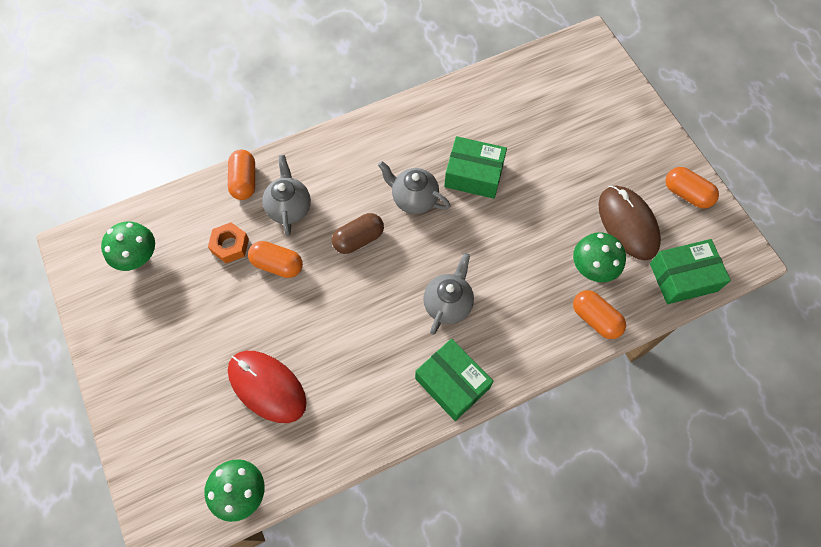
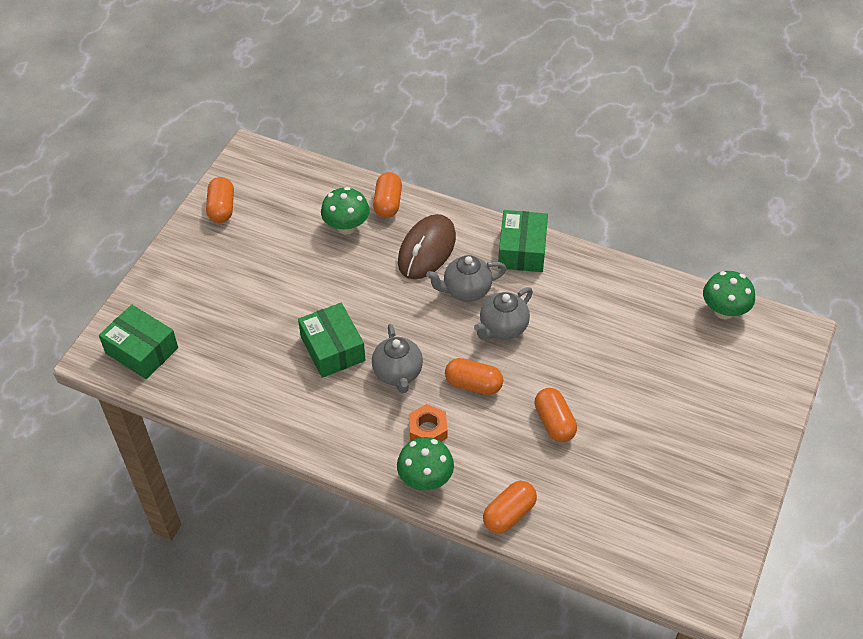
camera: 130 degrees left, 15 degrees down
green mushroom [101,221,155,271] -> green mushroom moved to [397,437,454,490]
orange nut [208,222,249,263] -> orange nut moved to [409,404,447,442]
red mouse [228,351,307,423] -> none
grey teapot [262,155,311,236] -> grey teapot moved to [474,287,533,340]
brown capsule [332,213,384,254] -> orange capsule [445,358,503,395]
brown mouse [598,186,661,260] -> brown mouse moved to [398,214,456,279]
green box [650,239,731,304] -> green box moved to [99,305,178,379]

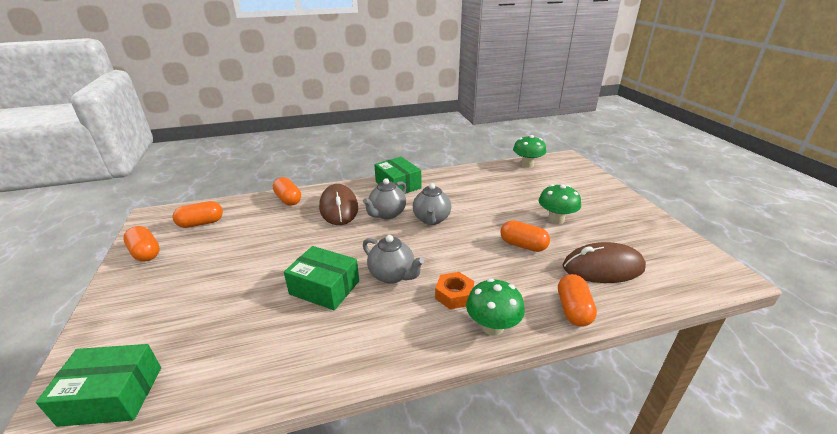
camera: 40 degrees left, 20 degrees down
green mushroom [321,187,370,235] -> green mushroom moved to [539,184,581,224]
orange capsule [445,358,503,395] -> orange capsule moved to [173,201,223,228]
none -> brown mouse [563,242,646,283]

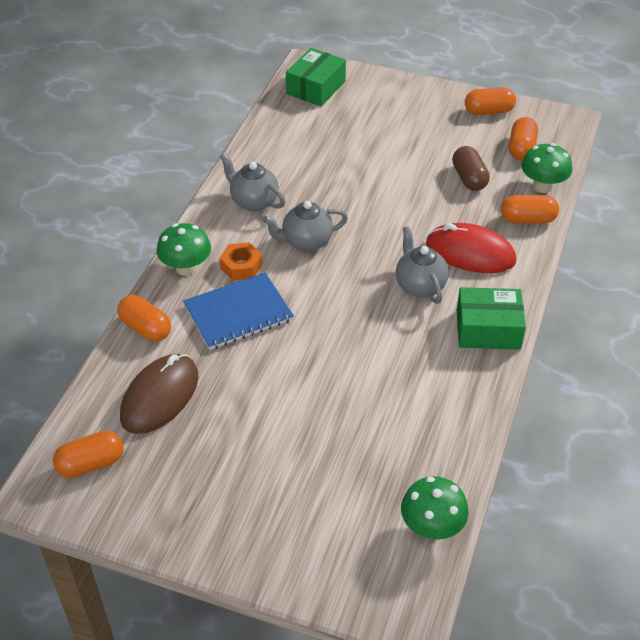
camera: 125 degrees right, 15 degrees up
green box [284,246,359,310] -> none
brown mouse [319,184,358,225] -> red mouse [426,223,516,273]
grey teapot [413,183,451,225] -> grey teapot moved to [220,153,285,212]
orange capsule [500,220,550,252] -> orange capsule moved to [53,430,124,478]
green mushroom [539,184,581,224] -> green mushroom moved to [521,143,572,193]
none -> blue notebook [183,272,294,350]
none -> brown capsule [452,146,490,191]

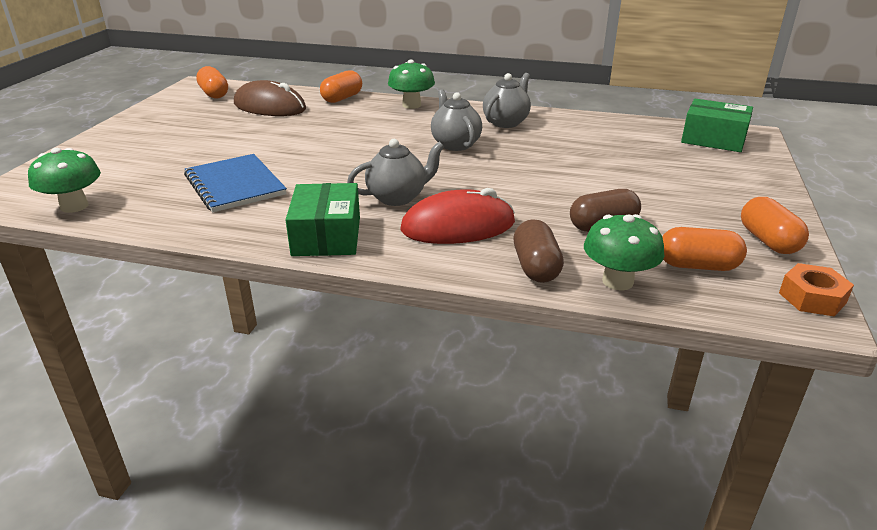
camera: 85 degrees right, 15 degrees down
blue notebook [183,272,294,350] -> blue notebook moved to [184,154,287,212]
orange nut [219,242,262,281] -> orange nut moved to [779,263,854,316]
red mouse [426,223,516,273] -> red mouse turned 60 degrees clockwise [400,188,515,244]
orange capsule [501,195,559,224] -> brown capsule [514,219,564,283]

